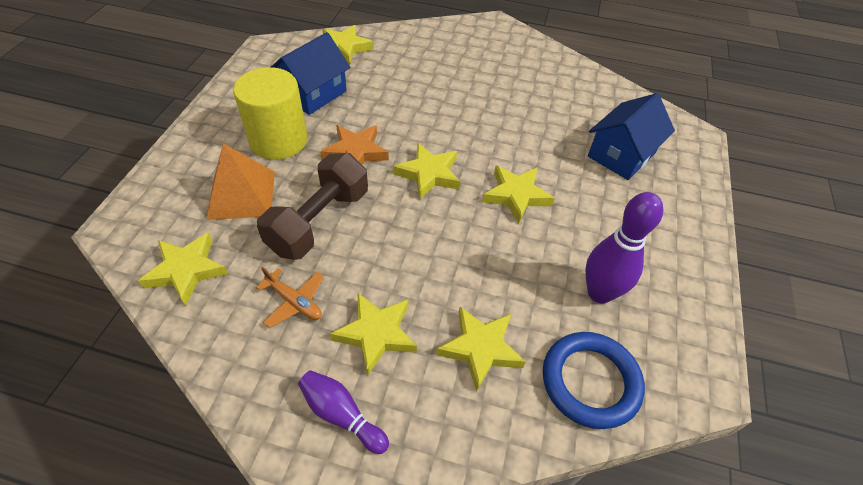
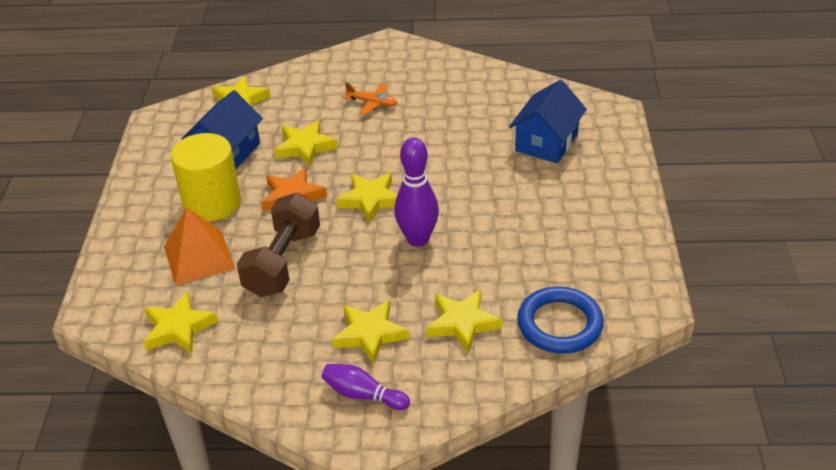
camera: 10 degrees left, 10 degrees down
orange plane [256,267,324,328] -> orange plane moved to [344,82,397,115]
yellow star [482,165,555,224] -> yellow star moved to [274,120,338,167]
purple bowling pin [585,192,663,304] -> purple bowling pin moved to [394,137,439,247]

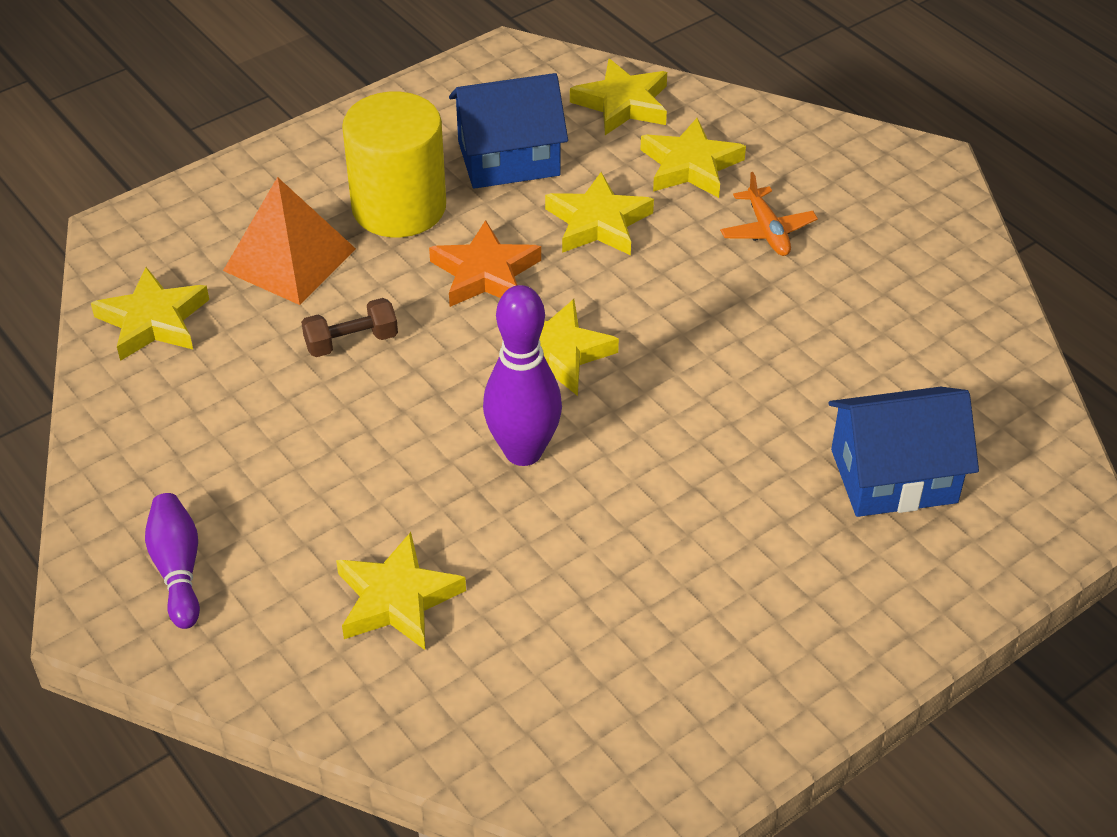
camera: 50 degrees right, 5 degrees up
brown dumbbell [237,193,320,297] -> brown dumbbell [301,298,398,357], size x0.50
yellow star [332,300,409,364] -> yellow star moved to [640,118,746,198]
blue ring [517,286,604,354] -> none

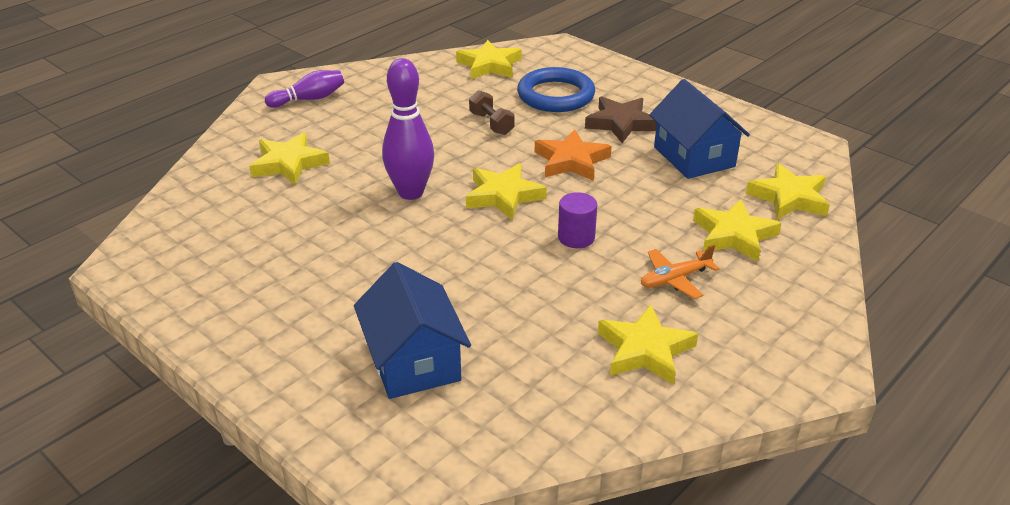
camera: 80 degrees right, 10 degrees down
orange pyramid [223,177,356,305] -> blue ring [517,67,595,112]
yellow cylinder [342,92,446,237] -> brown star [585,96,657,143]
yellow star [545,172,654,255] -> yellow star moved to [598,305,698,385]
none -> purple cylinder [558,192,597,248]

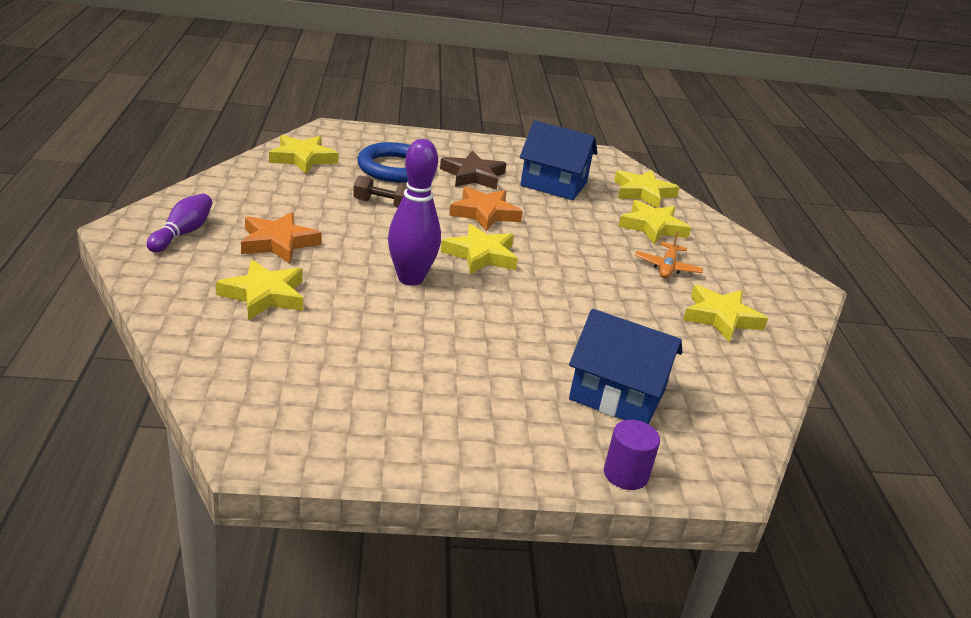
camera: 50 degrees left, 5 degrees down
purple cylinder [558,192,597,248] -> purple cylinder moved to [604,420,660,490]
none -> orange star [241,212,322,264]

